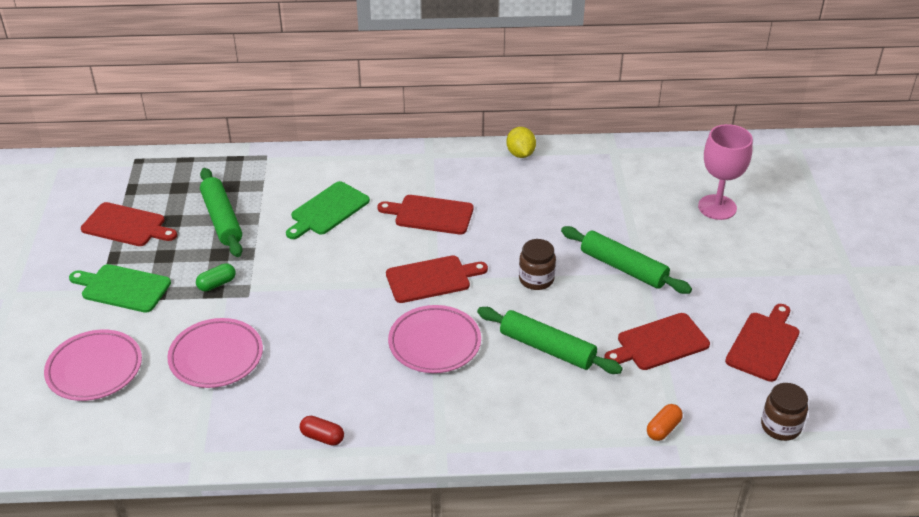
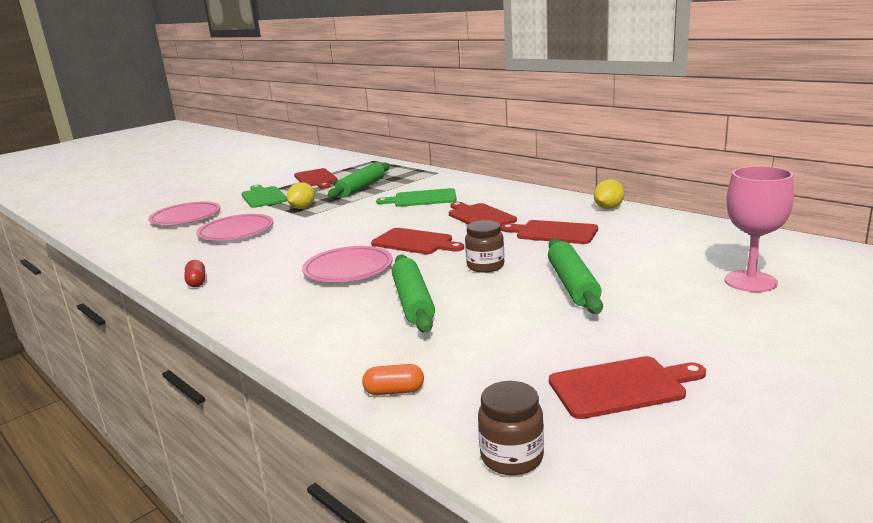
camera: 50 degrees right, 20 degrees down
green capsule [196,263,236,291] -> yellow lemon [287,182,315,209]
red cutting board [604,313,710,370] -> red cutting board moved to [501,220,598,244]

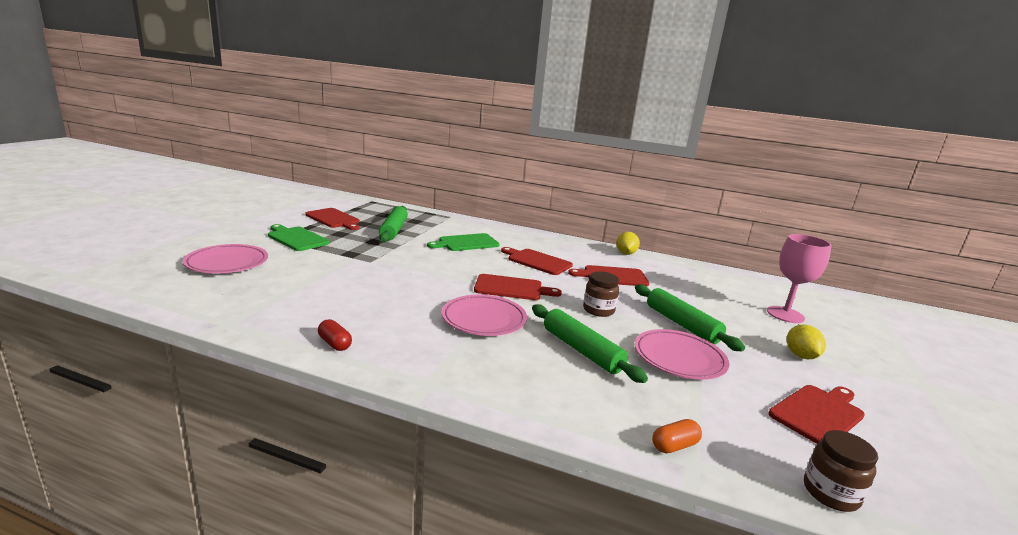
camera: 30 degrees left, 0 degrees up
pink plate [196,214,274,240] -> pink plate moved to [634,329,730,380]
yellow lemon [287,182,315,209] -> yellow lemon moved to [787,325,826,359]

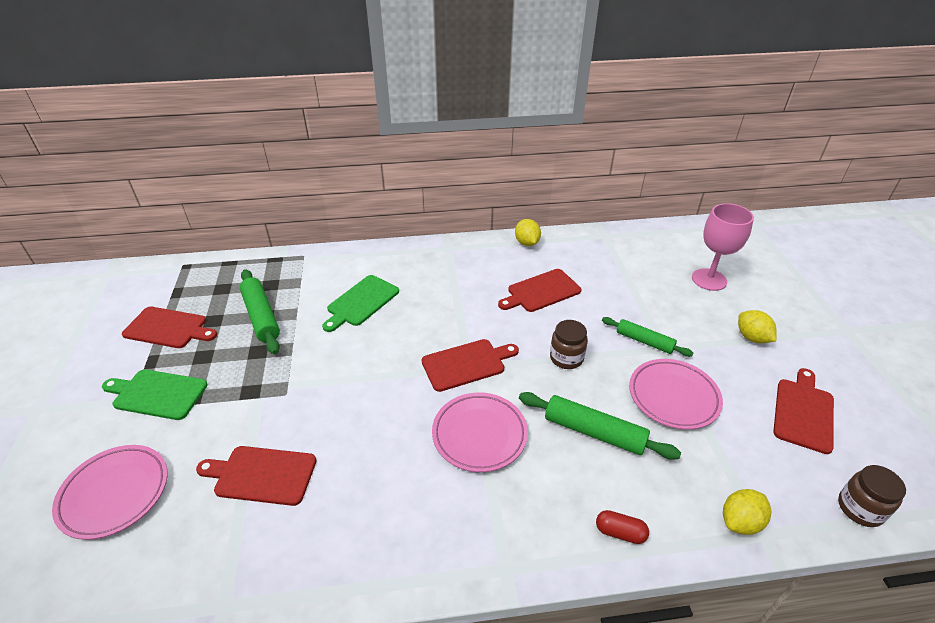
camera: 25 degrees left, 20 degrees up
red capsule [318,319,352,351] -> red capsule moved to [596,510,649,544]
red cutting board [501,247,573,275] -> red cutting board moved to [196,446,317,506]
green rolling pin [635,284,745,351] -> green rolling pin [602,317,693,357], size x0.66
orange capsule [652,419,702,453] -> yellow lemon [723,489,771,535]

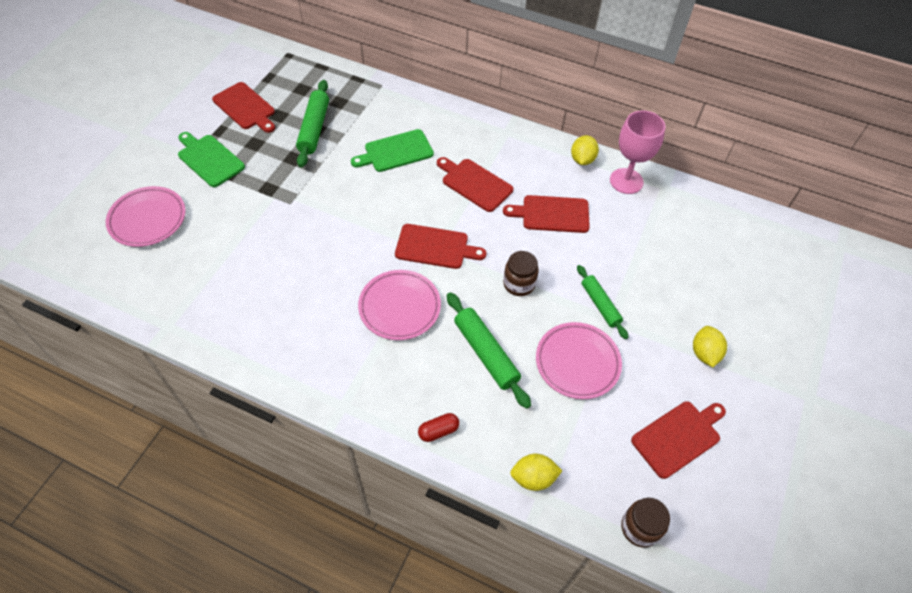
camera: 30 degrees right, 15 degrees up
red cutting board [196,446,317,506] -> red cutting board moved to [437,157,513,212]
red capsule [596,510,649,544] -> red capsule turned 75 degrees counterclockwise [418,413,459,442]
pink goblet [692,203,754,291] -> pink goblet moved to [610,110,666,194]

